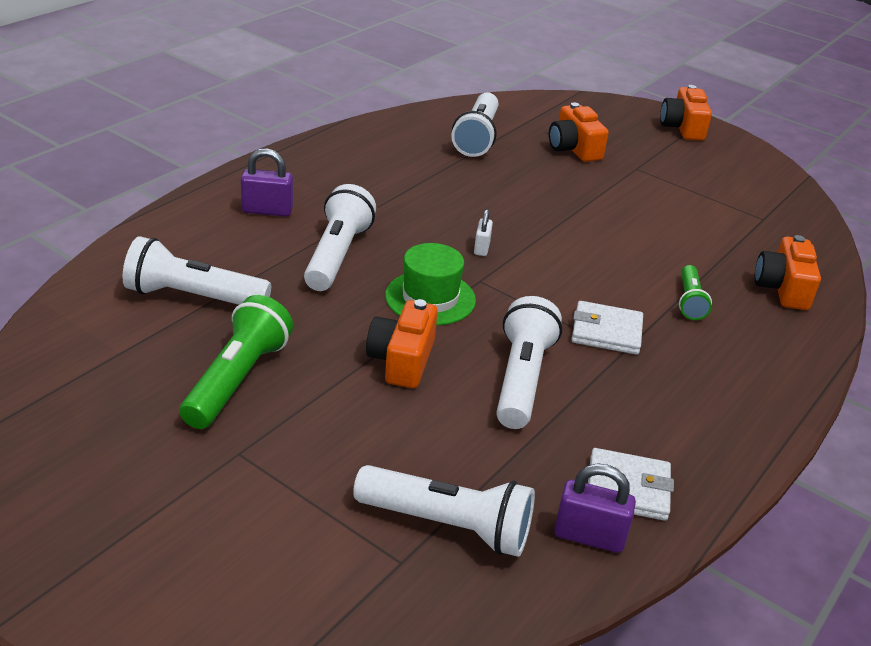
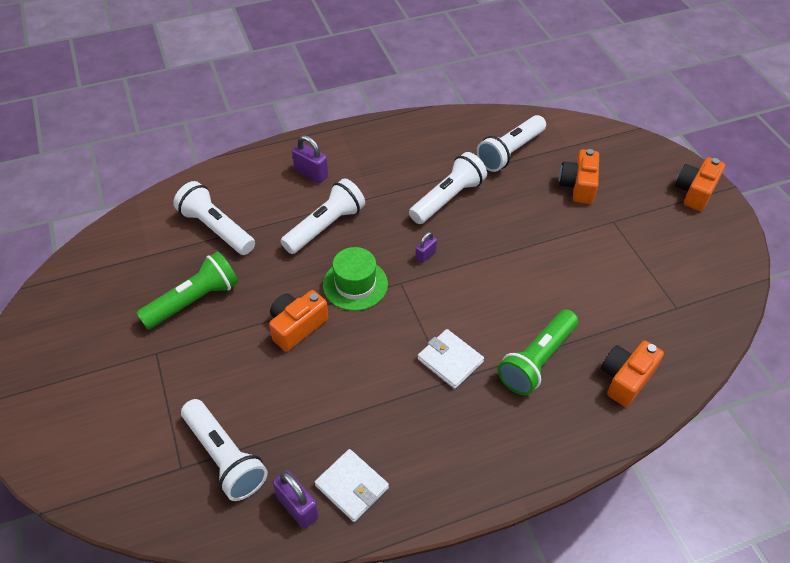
camera: 35 degrees right, 15 degrees up
white padlock [474,209,493,256] -> purple padlock [415,232,437,263]
white flashlight [496,296,562,429] -> white flashlight moved to [409,152,487,224]
green flashlight [679,265,712,320] -> green flashlight [498,309,578,395], size x1.73

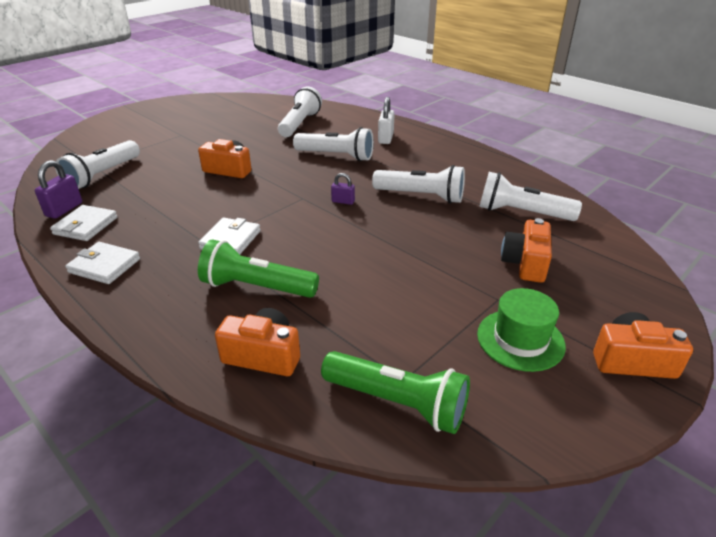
camera: 65 degrees right, 15 degrees down
green flashlight [136,251,238,329] -> green flashlight moved to [321,351,470,434]
purple padlock [292,135,328,183] -> white padlock [378,97,395,144]
green hat [323,247,388,311] -> green hat moved to [477,288,566,372]
orange camera [559,149,599,204] -> orange camera turned 60 degrees counterclockwise [501,218,552,283]
none -> white wallet [65,242,140,284]

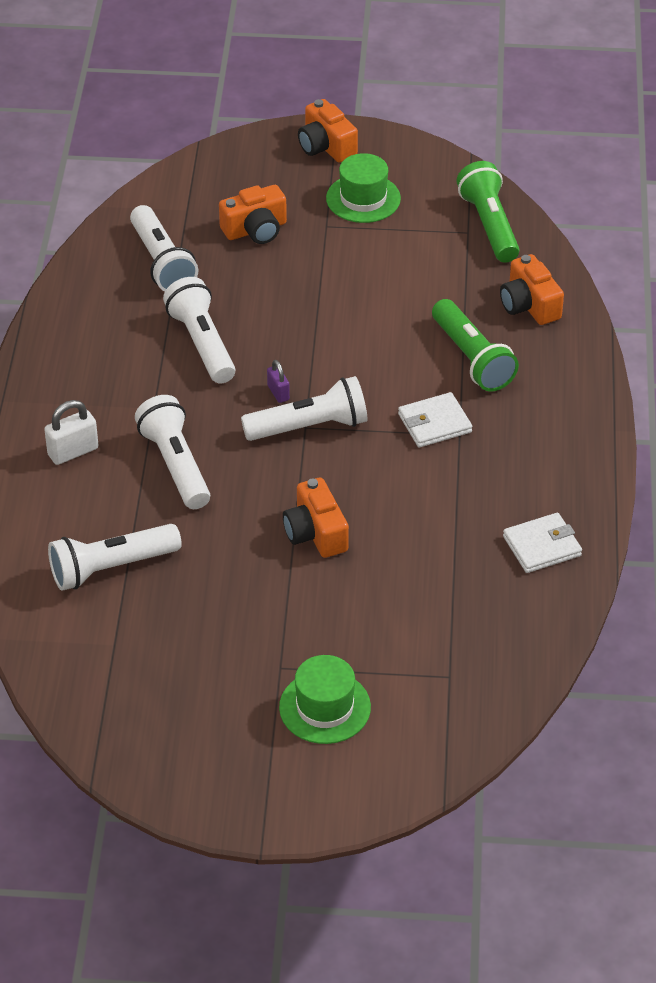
camera: 130 degrees left, 10 degrees up
purple padlock [35,160,82,219] -> none
white flashlight [55,140,140,189] -> white flashlight moved to [241,376,367,441]
white wallet [65,242,140,284] -> none
none -> green hat [279,655,371,744]

